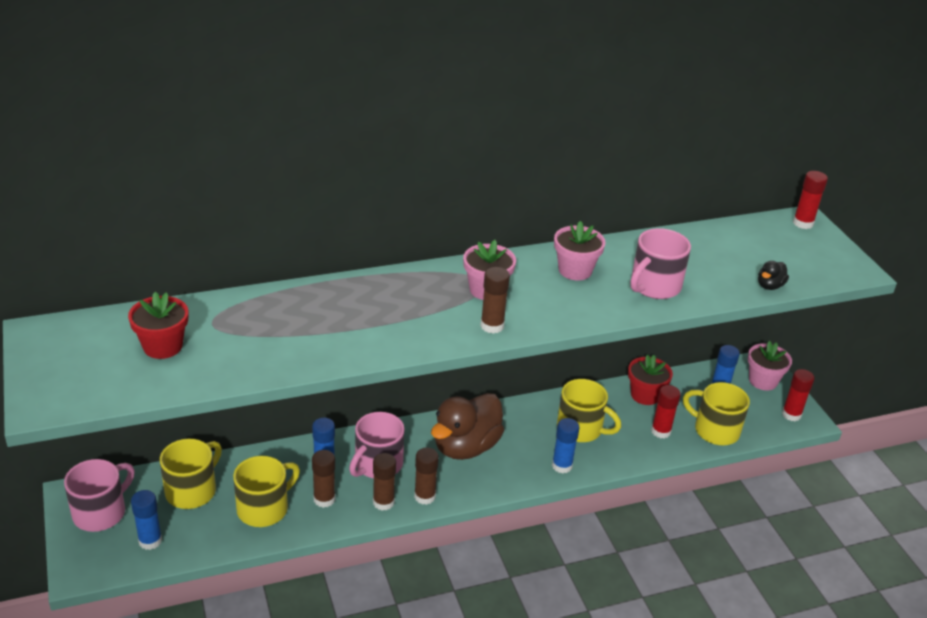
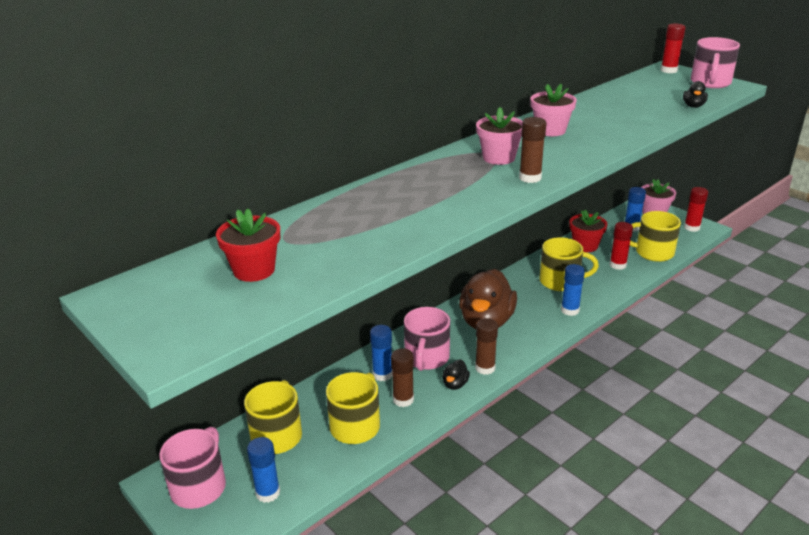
camera: 20 degrees left, 5 degrees down
brown glue stick [373,453,396,511] -> black duck [442,359,470,390]
pink mug [630,228,691,299] -> pink mug moved to [691,37,740,88]

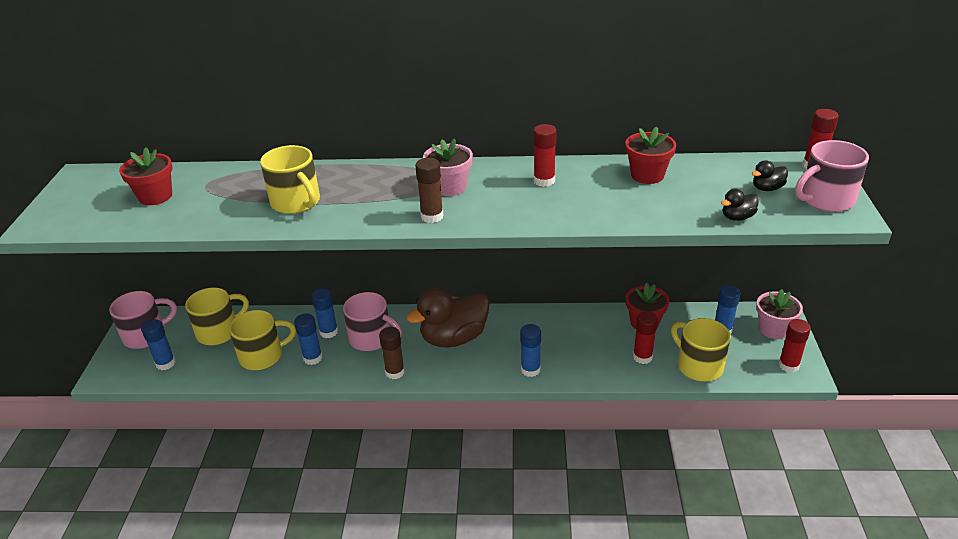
camera: 45 degrees right, 5 degrees up
brown glue stick [391,348,414,407] -> blue glue stick [294,313,322,365]
pink mug [404,307,450,371] -> pink mug turned 120 degrees counterclockwise [343,292,402,351]
black duck [442,359,470,390] -> black duck moved to [751,160,788,191]
pink flower pot [530,84,577,136] -> red glue stick [533,124,557,187]
yellow mug [539,237,599,291] -> yellow mug moved to [260,145,320,214]
none -> red flower pot [625,126,676,184]

